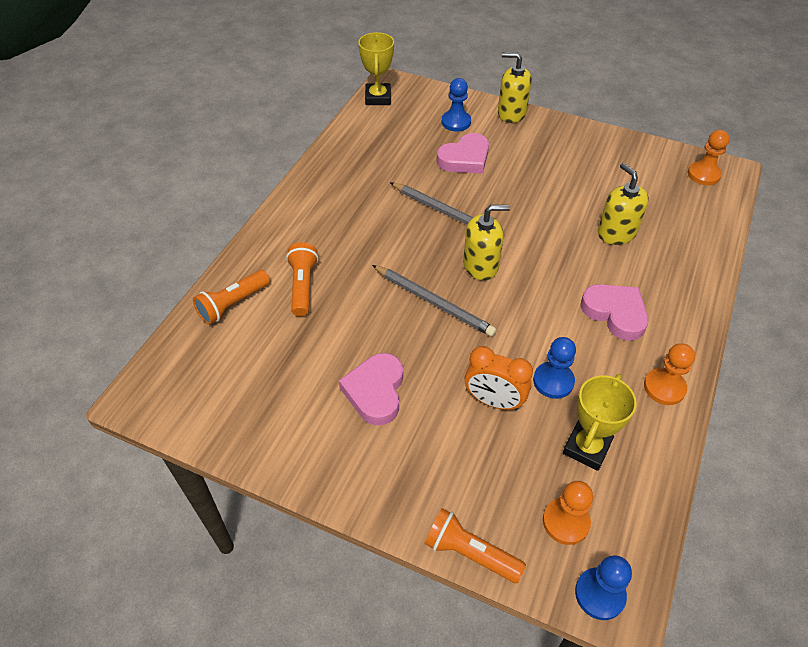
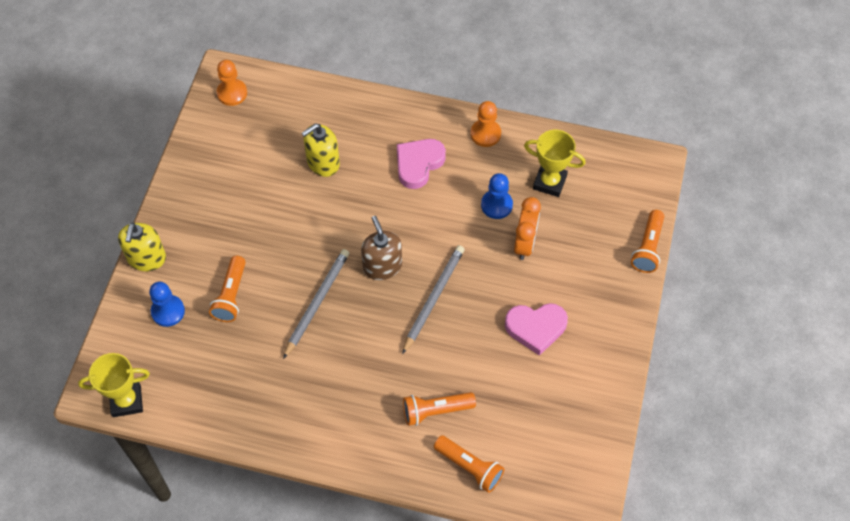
camera: 100 degrees left, 10 degrees up
pink heart [437,133,489,174] -> orange flashlight [209,256,246,322]
yellow soap dispenser [463,205,510,280] -> brown soap dispenser [361,216,402,280]
orange pawn [543,481,593,545] -> none
blue pawn [575,555,632,620] -> none

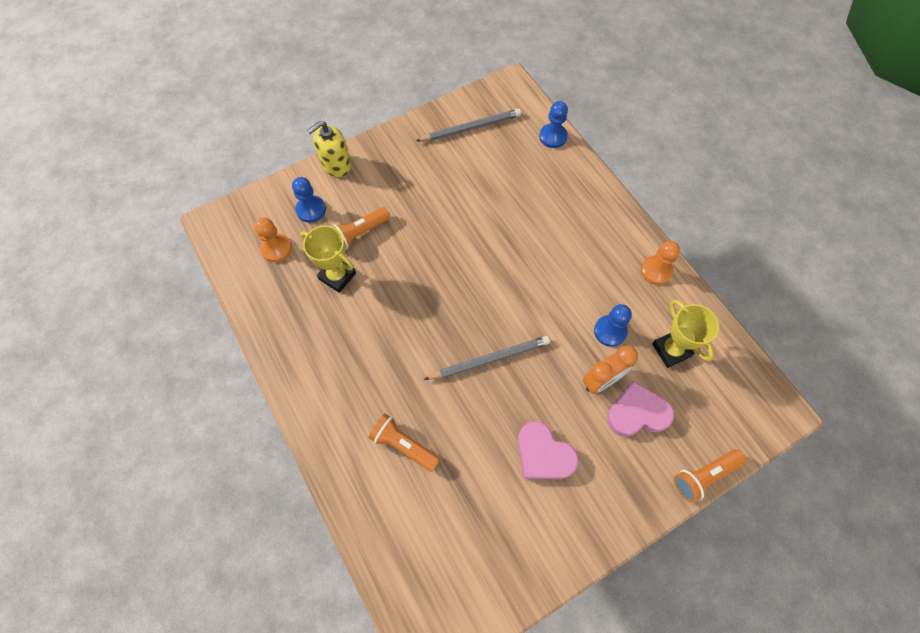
camera: 45 degrees right, 5 degrees up
yellow trophy [78,353,150,417] -> yellow trophy moved to [300,226,356,293]
orange pawn [217,60,247,106] -> orange pawn moved to [254,217,292,262]
grey pencil [283,249,349,359] -> grey pencil moved to [416,109,521,141]
yellow soap dispenser [302,123,340,177] -> none
brown soap dispenser [361,216,402,280] -> none
pink heart [397,139,446,189] -> pink heart moved to [607,381,674,437]
orange flashlight [434,435,504,493] -> none
none -> blue pawn [539,101,568,148]

